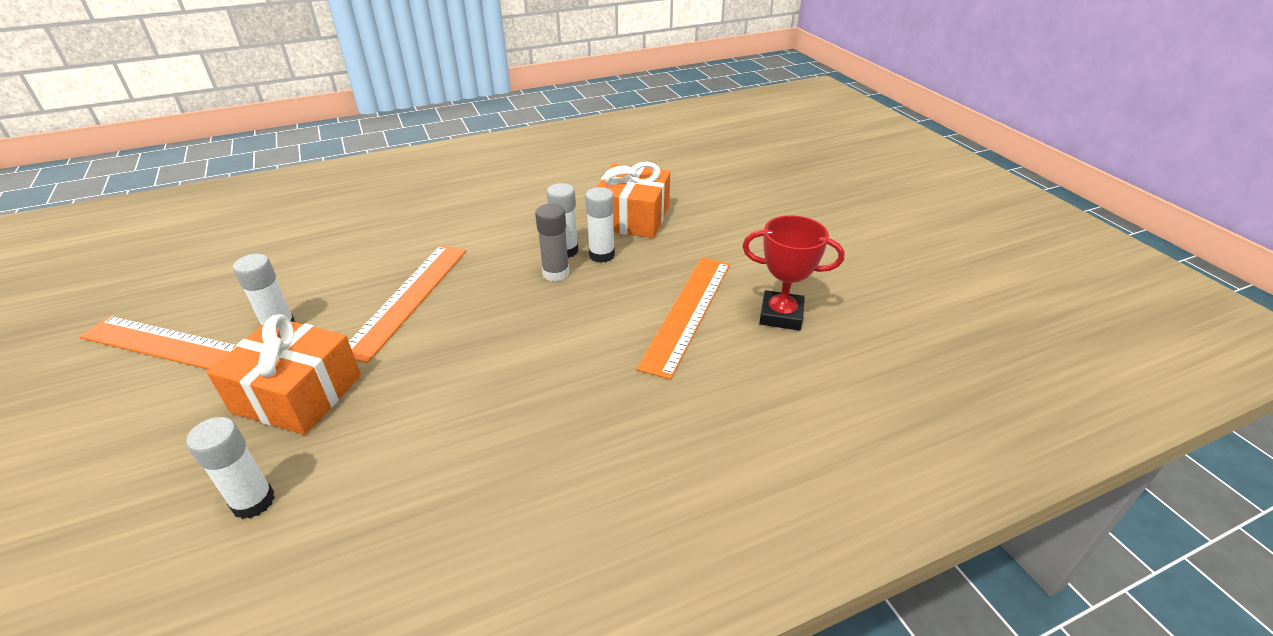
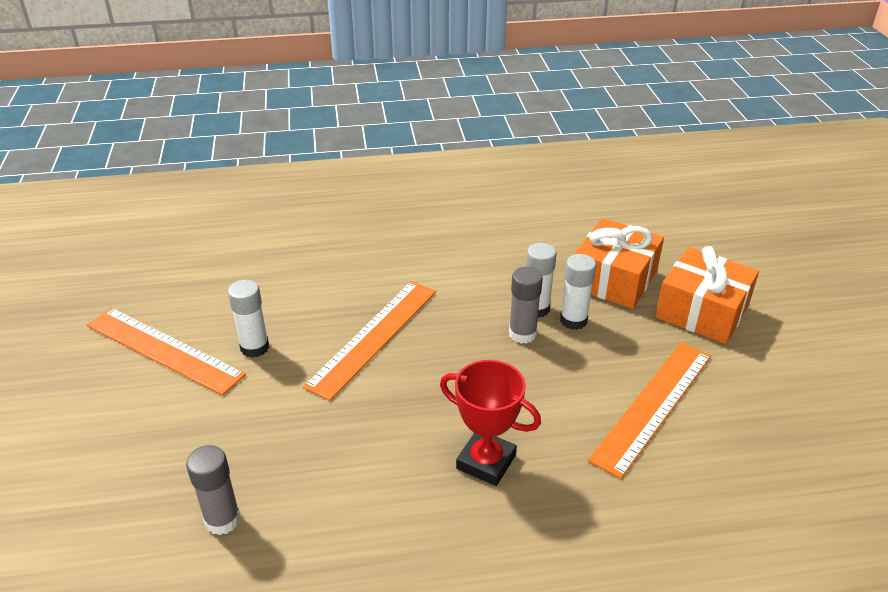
camera: 15 degrees right, 0 degrees up
white glue stick [186,417,275,519] -> grey glue stick [186,445,240,535]
orange gift [207,314,361,435] -> orange gift moved to [655,246,759,344]
red trophy [742,215,844,331] -> red trophy moved to [440,360,541,486]

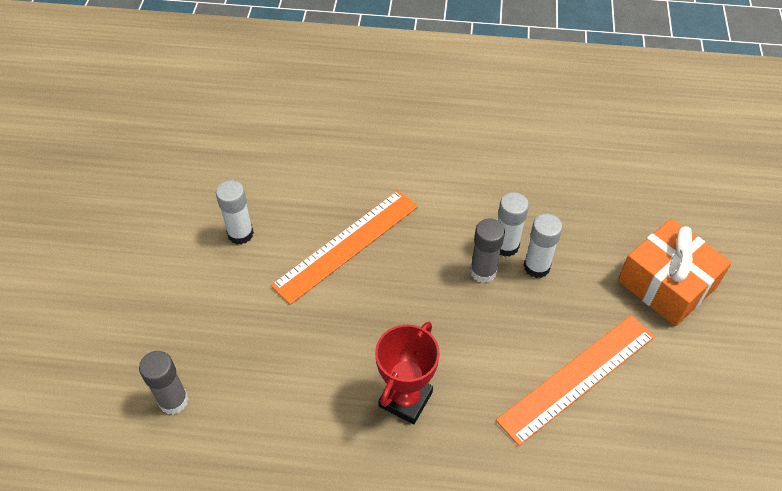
camera: 15 degrees right, 15 degrees up
orange ruler [87,308,246,395] -> none
red trophy [440,360,541,486] -> red trophy turned 75 degrees clockwise [375,322,440,424]
orange gift [575,218,664,309] -> none

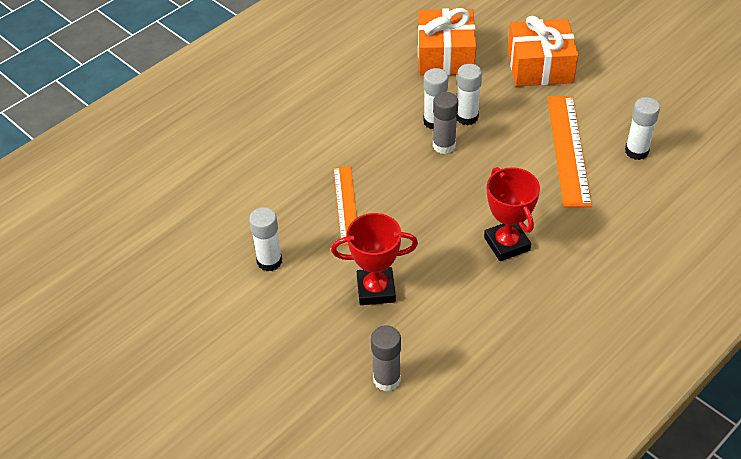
camera: 50 degrees left, 5 degrees down
orange ruler [271,190,418,305] -> orange ruler [334,166,357,245], size x0.65
none -> red trophy [331,213,418,305]
none -> orange gift [418,8,476,75]
none -> white glue stick [625,97,660,160]

